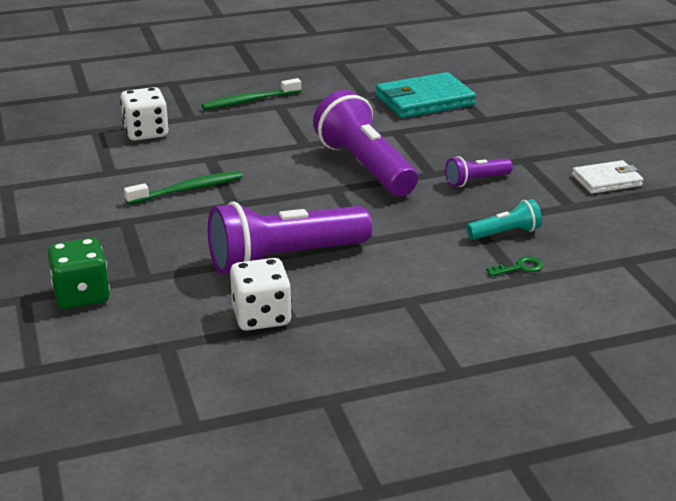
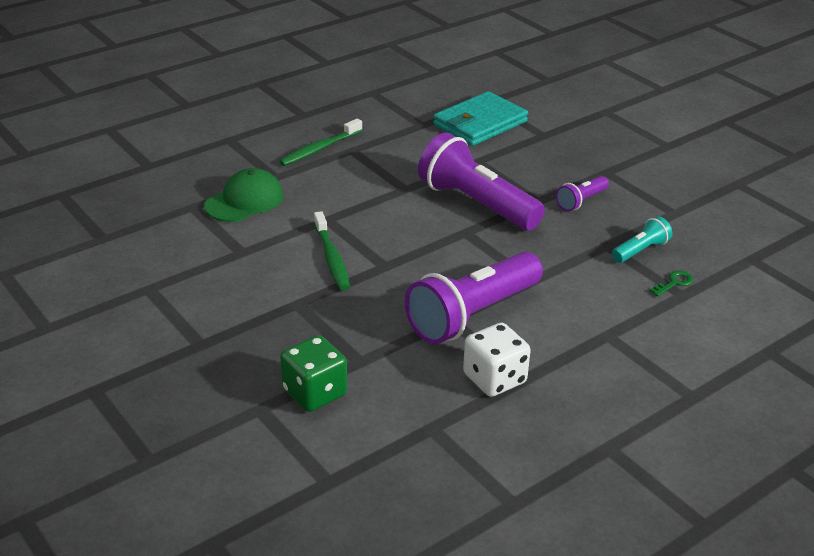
camera: 20 degrees left, 5 degrees up
white dice [120,87,169,141] -> green cap [205,168,284,222]
green toothbrush [124,171,243,204] -> green toothbrush turned 120 degrees clockwise [314,211,350,290]
white wallet [572,160,644,194] -> none

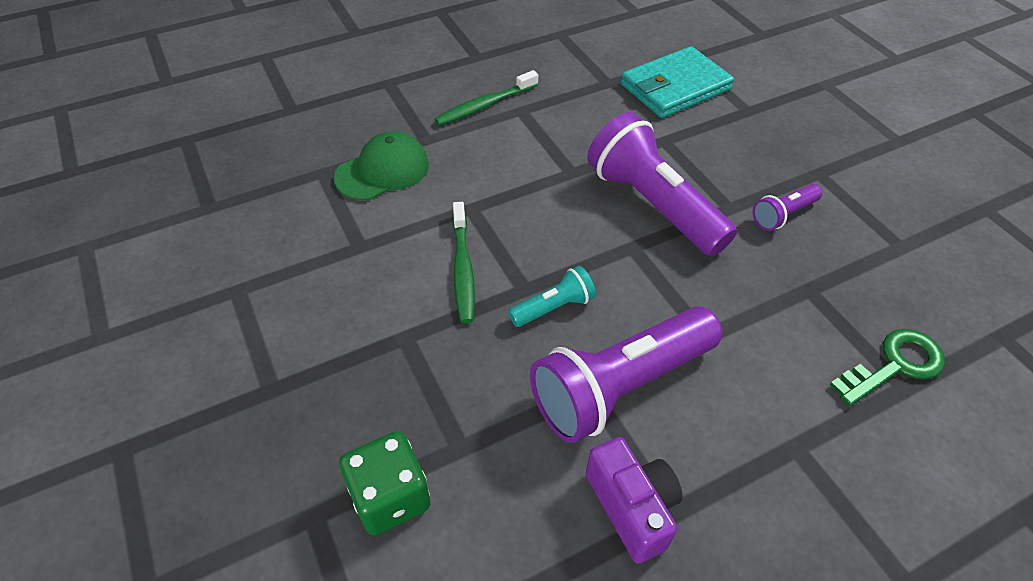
camera: 10 degrees right, 15 degrees up
white dice [463,323,531,397] -> purple camera [586,437,683,564]
turquoise flashlight [612,216,672,263] -> turquoise flashlight moved to [508,266,596,327]
green key [650,271,693,296] -> green key [830,329,945,406], size x1.87

